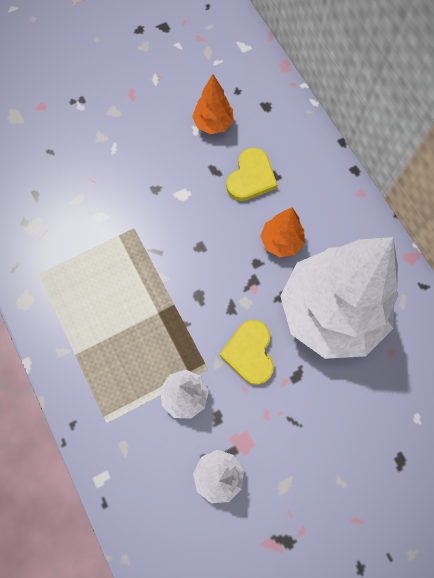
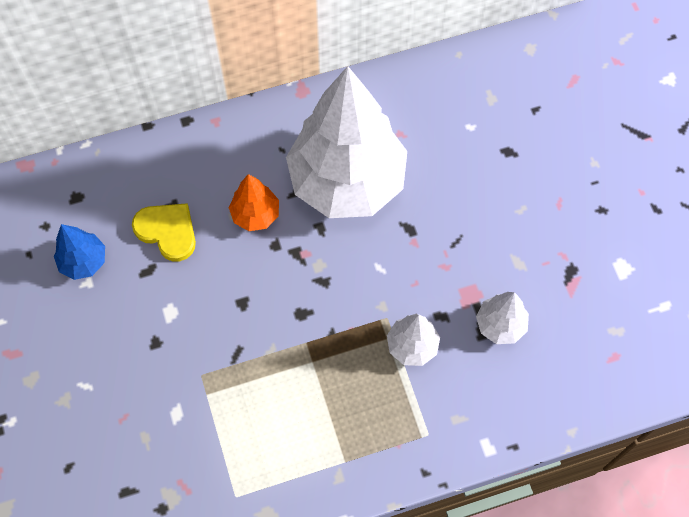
camera: 80 degrees left, 5 degrees down
orange tree [192,74,234,134] -> blue tree [54,224,105,280]
yellow heart [220,320,274,385] -> none

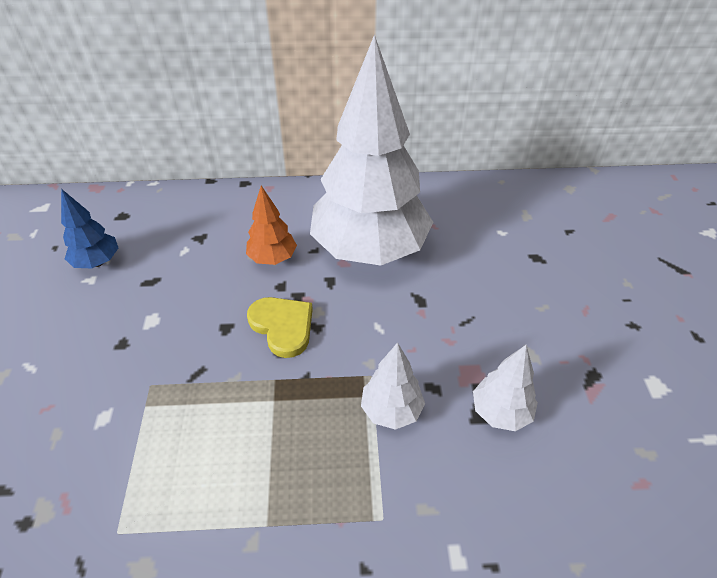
camera: 15 degrees right, 20 degrees down
yellow heart [132,203,196,262] -> yellow heart moved to [247,297,313,358]

